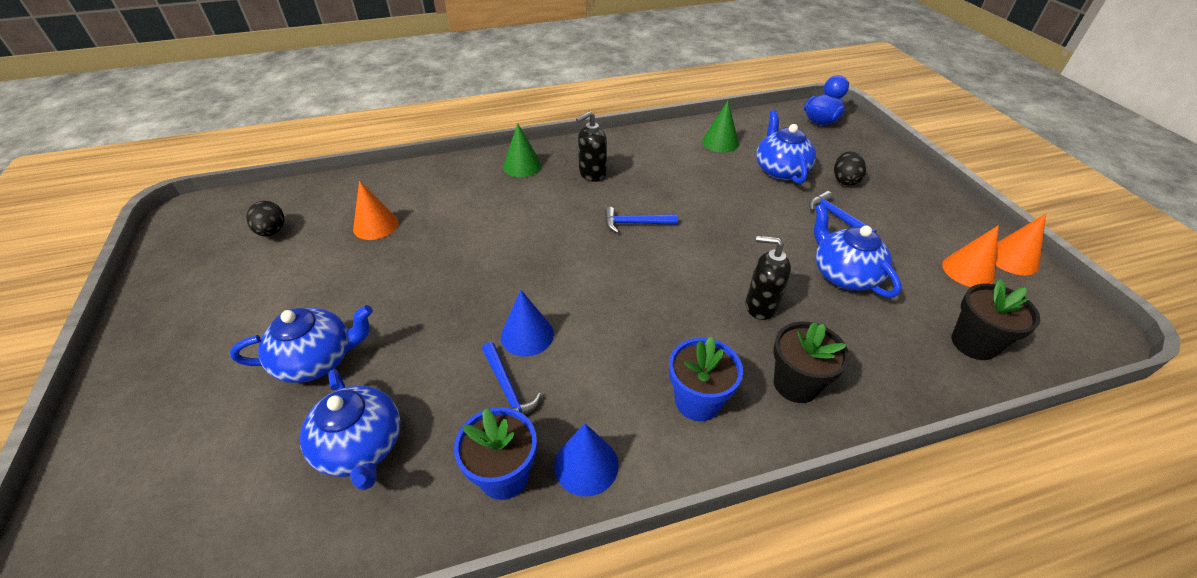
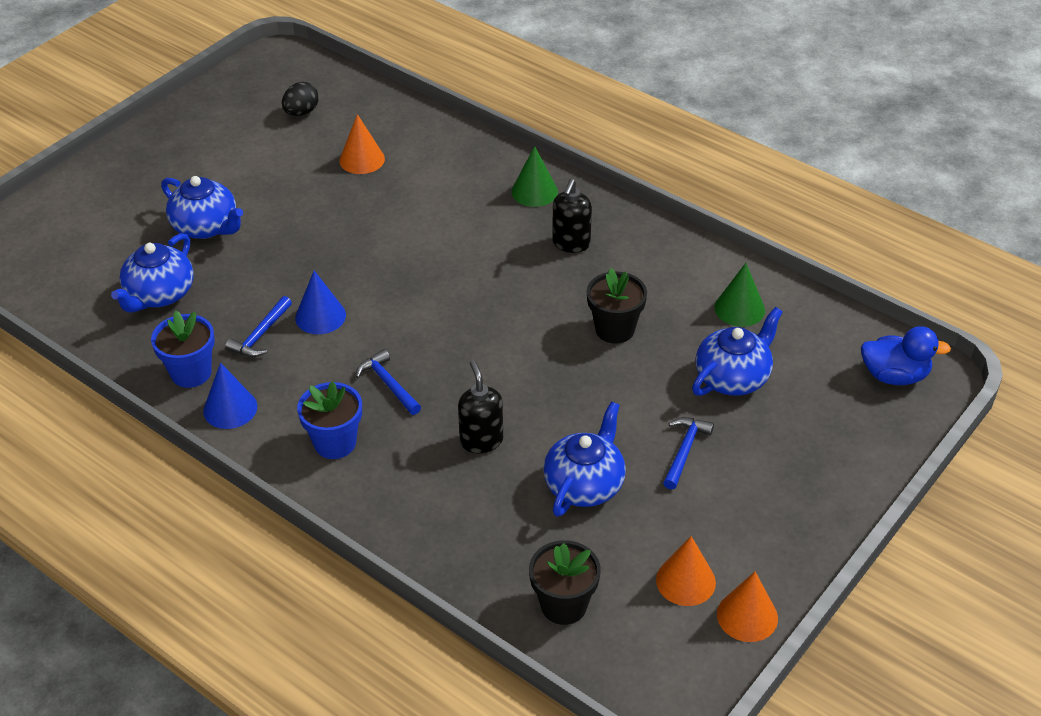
camera: 55 degrees right, 0 degrees up
black soap dispenser [576,111,607,182] -> black soap dispenser turned 90 degrees counterclockwise [552,179,592,253]
blue hammer [605,207,678,233] -> blue hammer moved to [356,349,421,415]
black flower pot [773,321,849,403] -> black flower pot moved to [587,268,647,344]
black egg [834,151,866,186] -> none

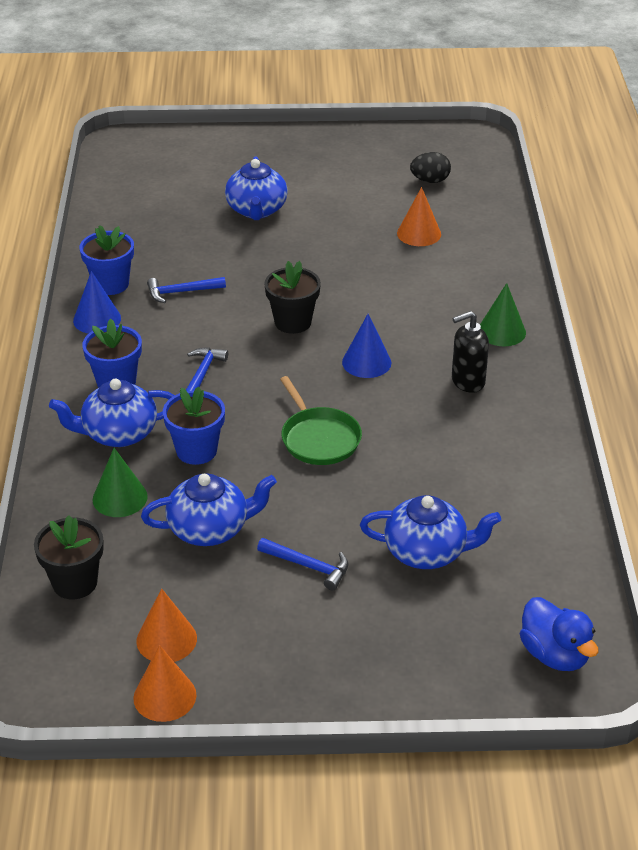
camera: 50 degrees right, 5 degrees down
blue teapot [111,233,194,313] -> blue teapot moved to [49,379,175,447]
blue cone [295,271,346,334] -> blue cone moved to [342,314,391,378]
black soap dispenser [458,360,503,453] -> blue flower pot [163,387,225,465]
black flower pot [587,268,647,344] -> black flower pot moved to [264,261,321,334]
blue hammer [663,417,714,490] -> blue hammer turned 45 degrees clockwise [257,538,348,591]
green cone [714,263,765,327] -> green cone moved to [93,448,148,517]
none -> green pan [280,376,362,465]

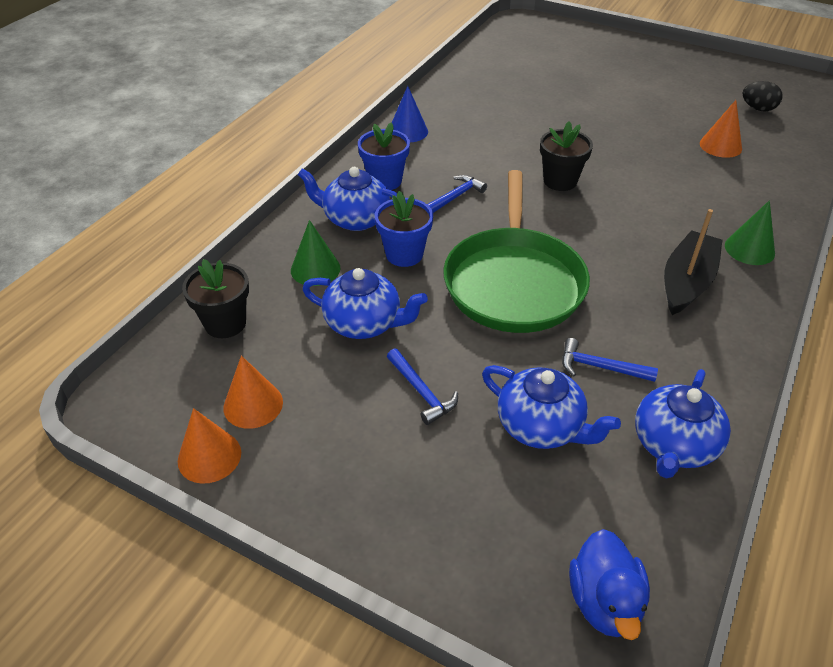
camera: 30 degrees right, 5 degrees up
blue flower pot [79,225,134,295] -> none
blue hammer [147,277,226,303] -> blue hammer moved to [562,338,658,382]
blue teapot [225,157,288,220] -> blue teapot moved to [635,369,731,479]
green pan [280,376,362,465] -> green pan [443,170,590,333], size x1.84
blue cone [342,314,391,378] -> none
black soap dispenser [452,311,489,393] -> black boat [664,209,723,315]

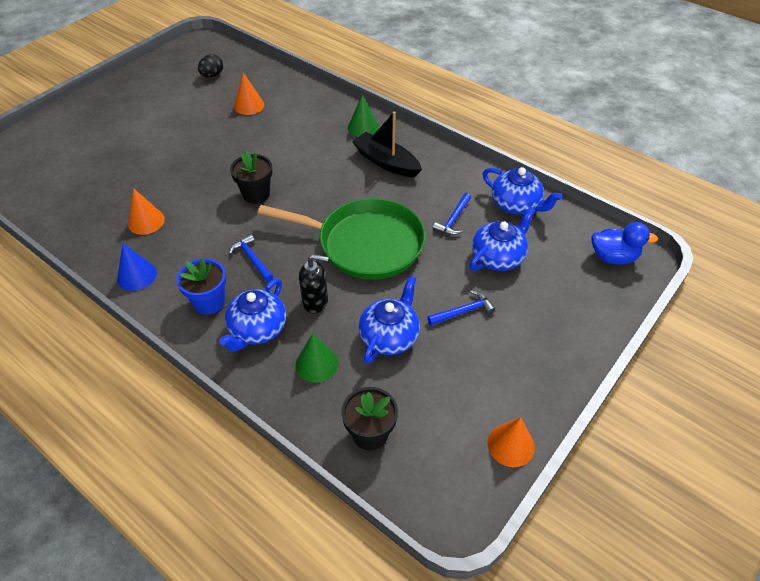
camera: 80 degrees left, 5 degrees up
orange cone [223,356,283,429] -> orange cone moved to [128,188,165,235]
blue flower pot [375,191,433,267] -> black soap dispenser [299,254,329,313]

